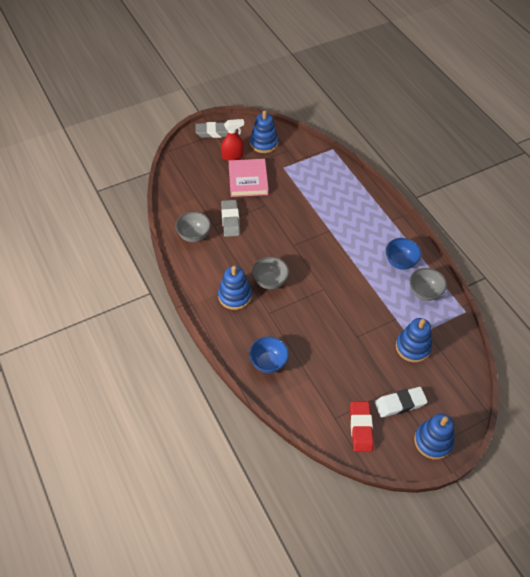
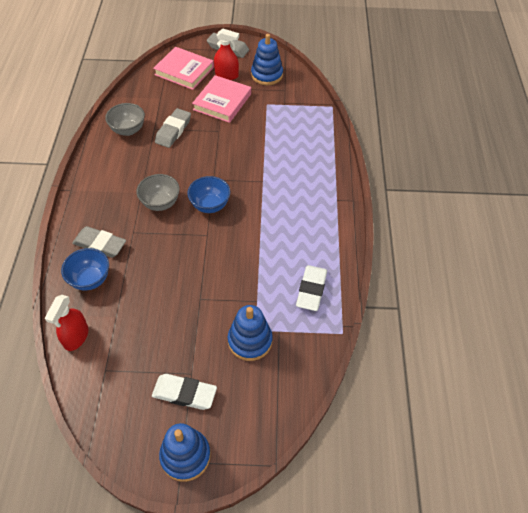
camera: 30 degrees right, 0 degrees up
blue stacking toy [218,266,252,310] -> none
red eraser [350,401,374,452] -> none
blue bowl [386,238,422,270] -> blue bowl moved to [187,176,230,213]
grey bowl [410,268,447,301] -> white eraser [296,265,327,311]
none -> red spray bottle [45,295,88,351]
none -> grey eraser [72,226,126,258]
none -> pink book [153,47,214,90]

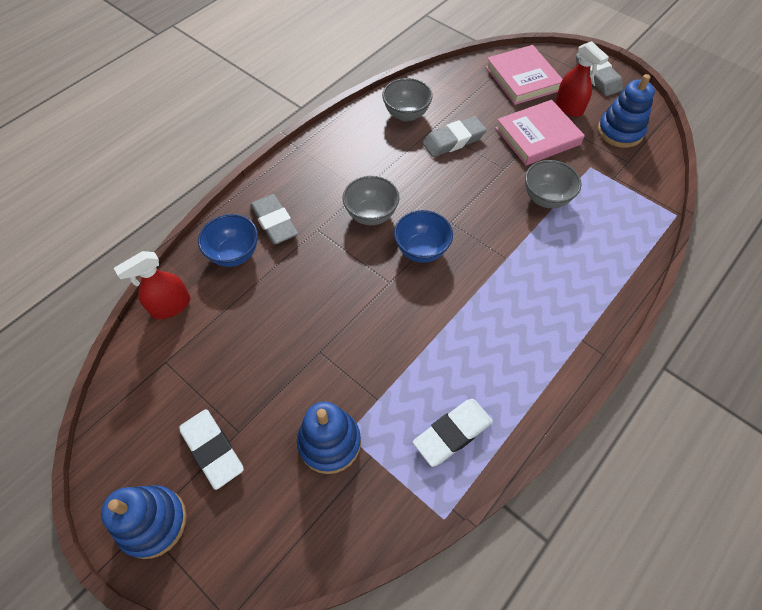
camera: 40 degrees right, 5 degrees up
none -> grey bowl [525,160,582,208]

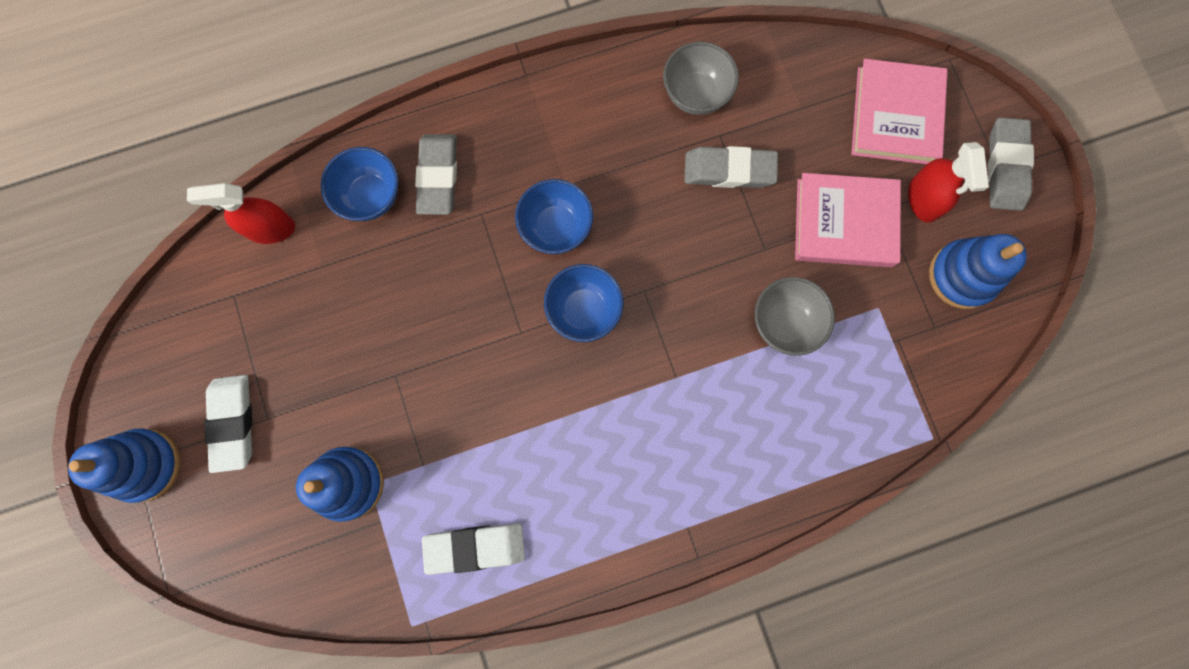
camera: 30 degrees right, 20 degrees up
grey bowl [343,176,399,225] -> blue bowl [515,179,593,254]

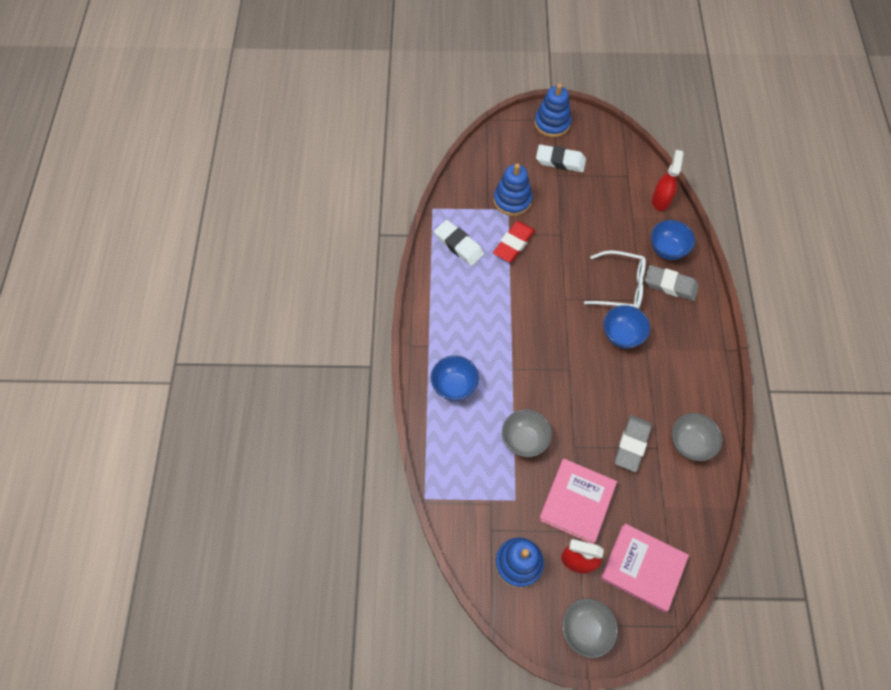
camera: 110 degrees right, 15 degrees down
white eraser [422,523,525,575] -> white eraser turned 60 degrees counterclockwise [434,220,484,266]
blue bowl [544,264,624,342] -> blue bowl moved to [431,355,479,401]
grey eraser [988,117,1034,211] -> grey bowl [562,599,618,658]
none -> red eraser [493,221,535,262]
none -> white glasses [584,250,646,309]

